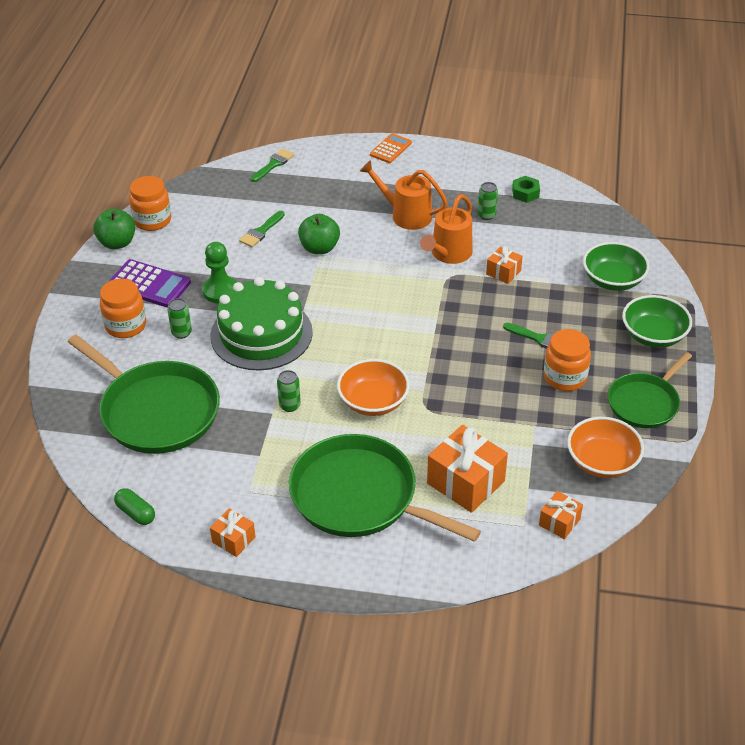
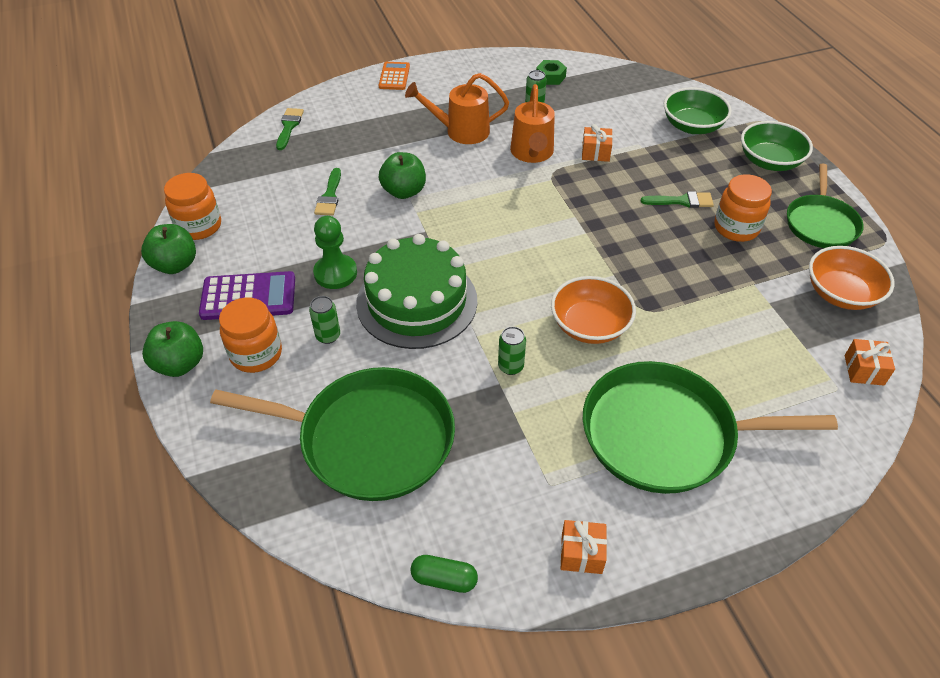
camera: 30 degrees left, 5 degrees up
orange gift [427,425,508,513] -> none
none -> green apple [142,321,203,377]

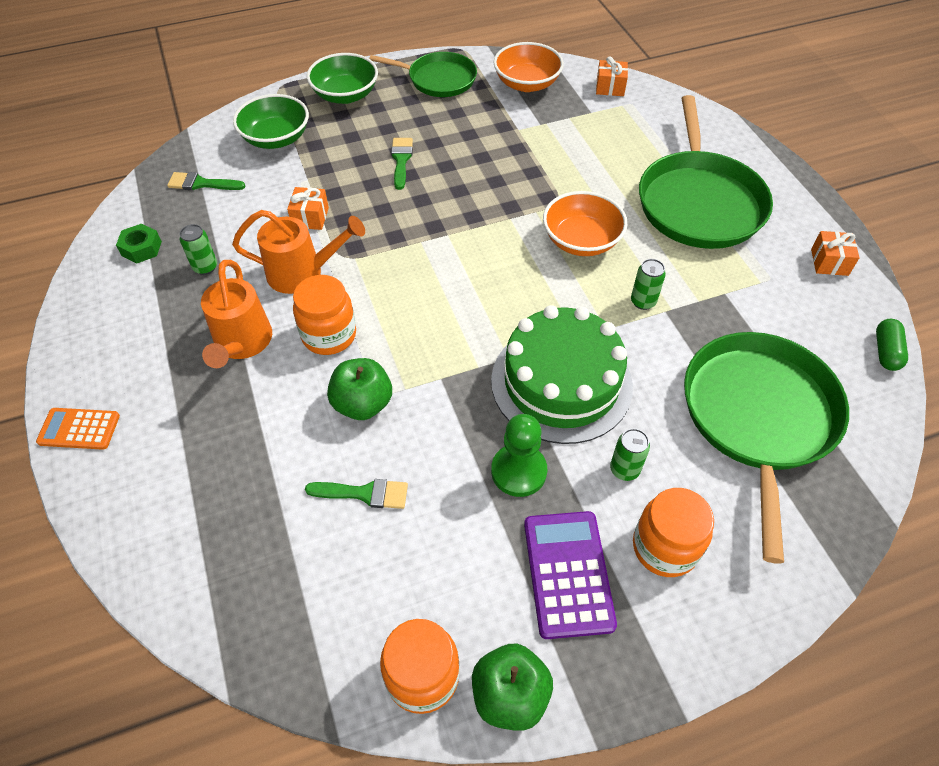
camera: 90 degrees left, 5 degrees up
green apple [142,321,203,377] -> none
green brush [276,108,304,150] -> green brush moved to [167,172,245,190]
orange jar [714,174,772,242] -> orange jar moved to [293,275,356,355]

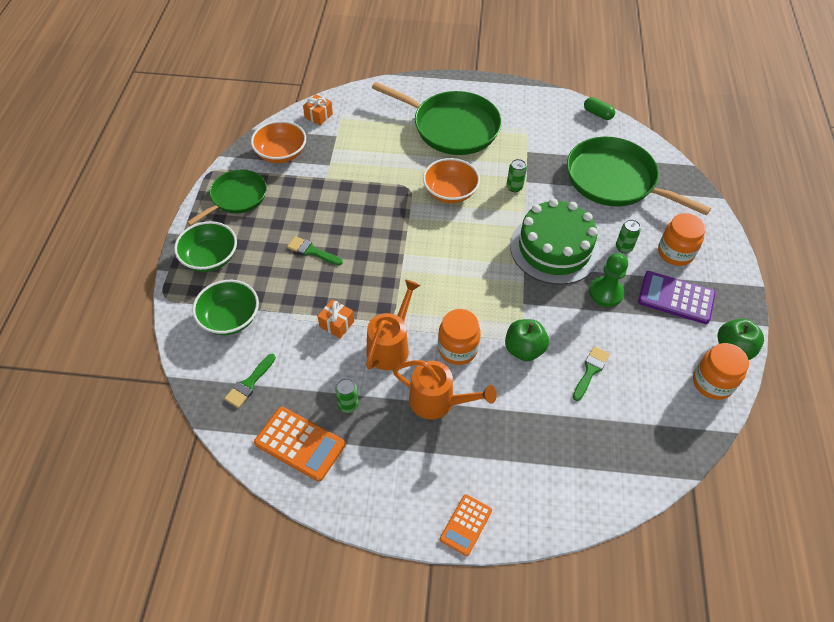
camera: 65 degrees left, 0 degrees up
green nut [116,224,162,264] -> orange calculator [254,407,345,482]
orange gift [811,231,860,276] -> none

